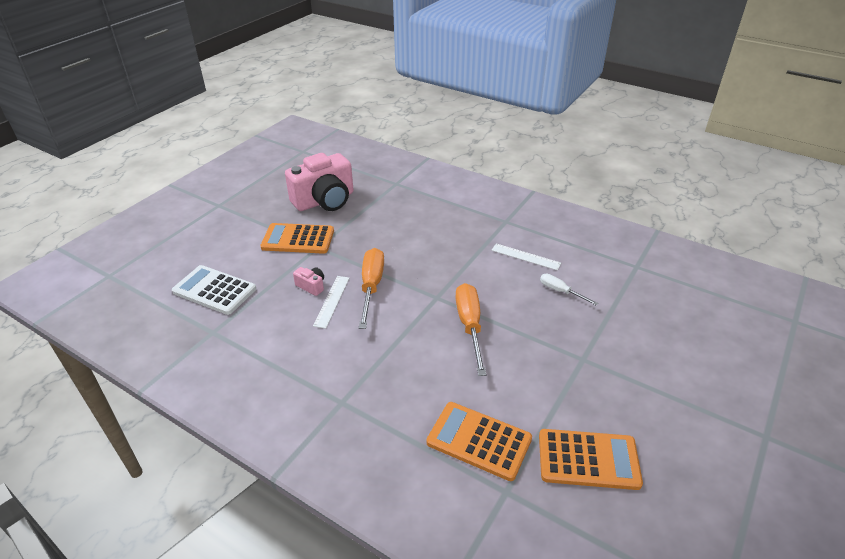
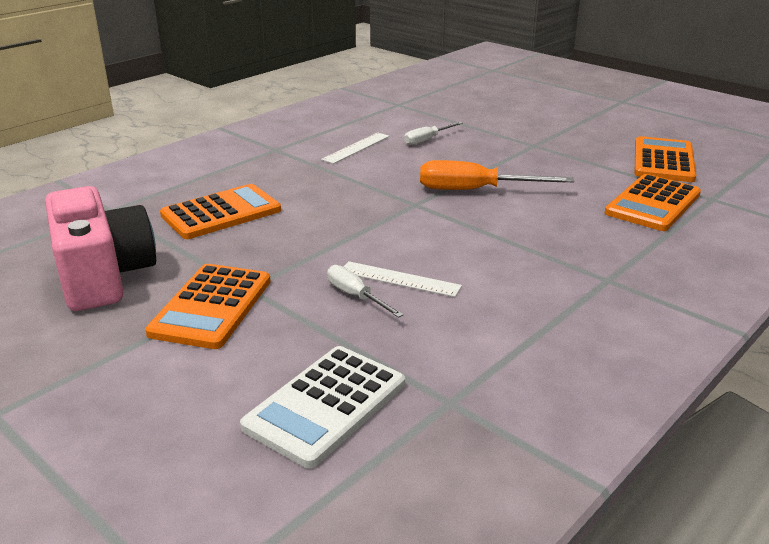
camera: 80 degrees left, 10 degrees down
pink camera [293,267,324,296] -> white screwdriver [327,265,404,318]
orange screwdriver [359,248,384,329] -> none
none -> orange calculator [160,184,281,239]

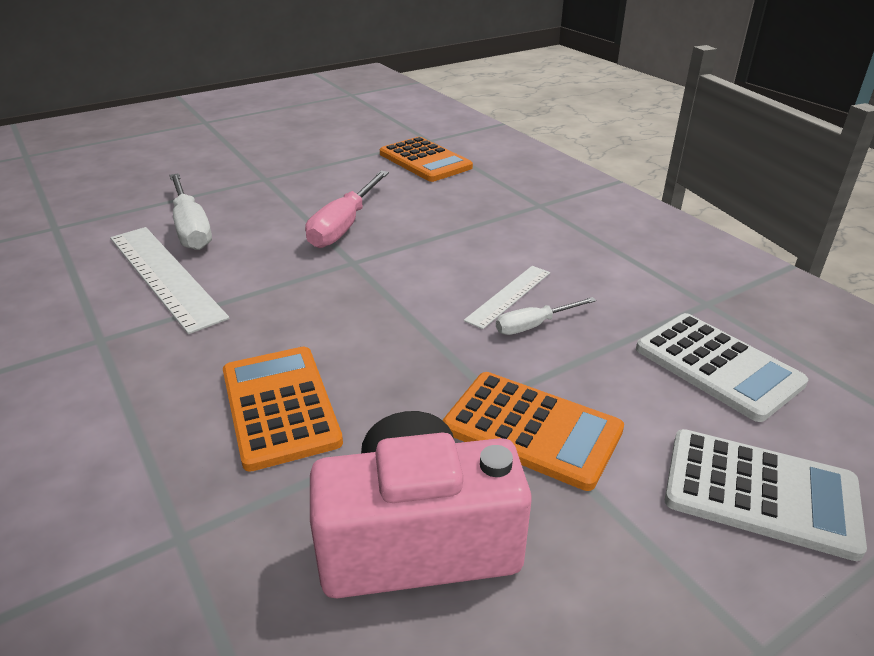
camera: 75 degrees left, 5 degrees up
white ruler [321,132,390,164] -> white ruler [110,227,229,334], size x1.83
white screwdriver [404,122,463,145] -> white screwdriver [170,173,212,250], size x1.78
orange screwdriver [420,160,574,190] -> pink screwdriver [305,171,389,248]
orange calculator [634,136,696,182] -> none
none -> white calculator [665,429,867,561]

